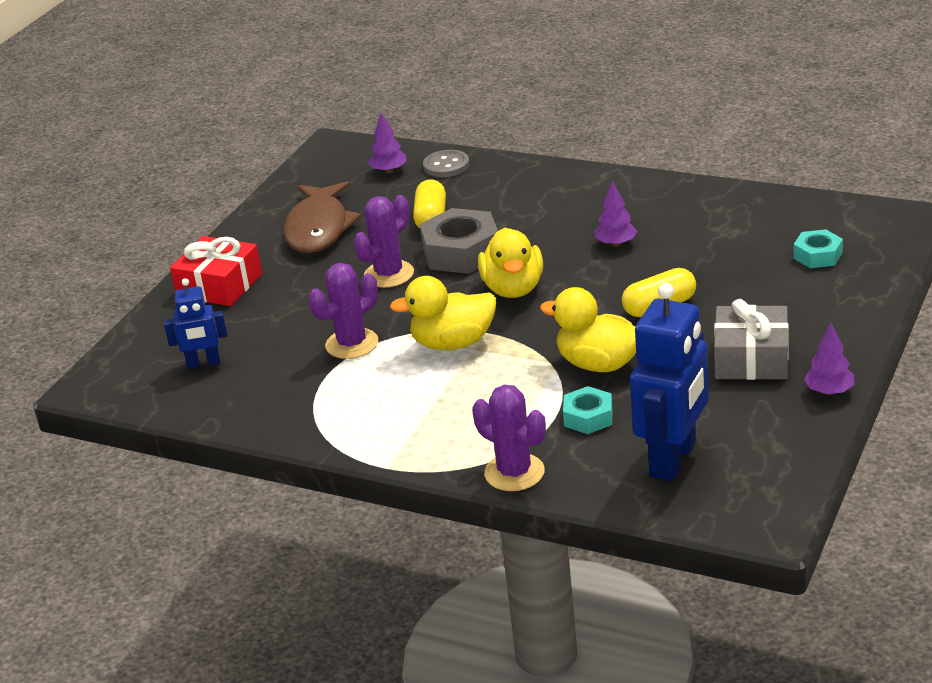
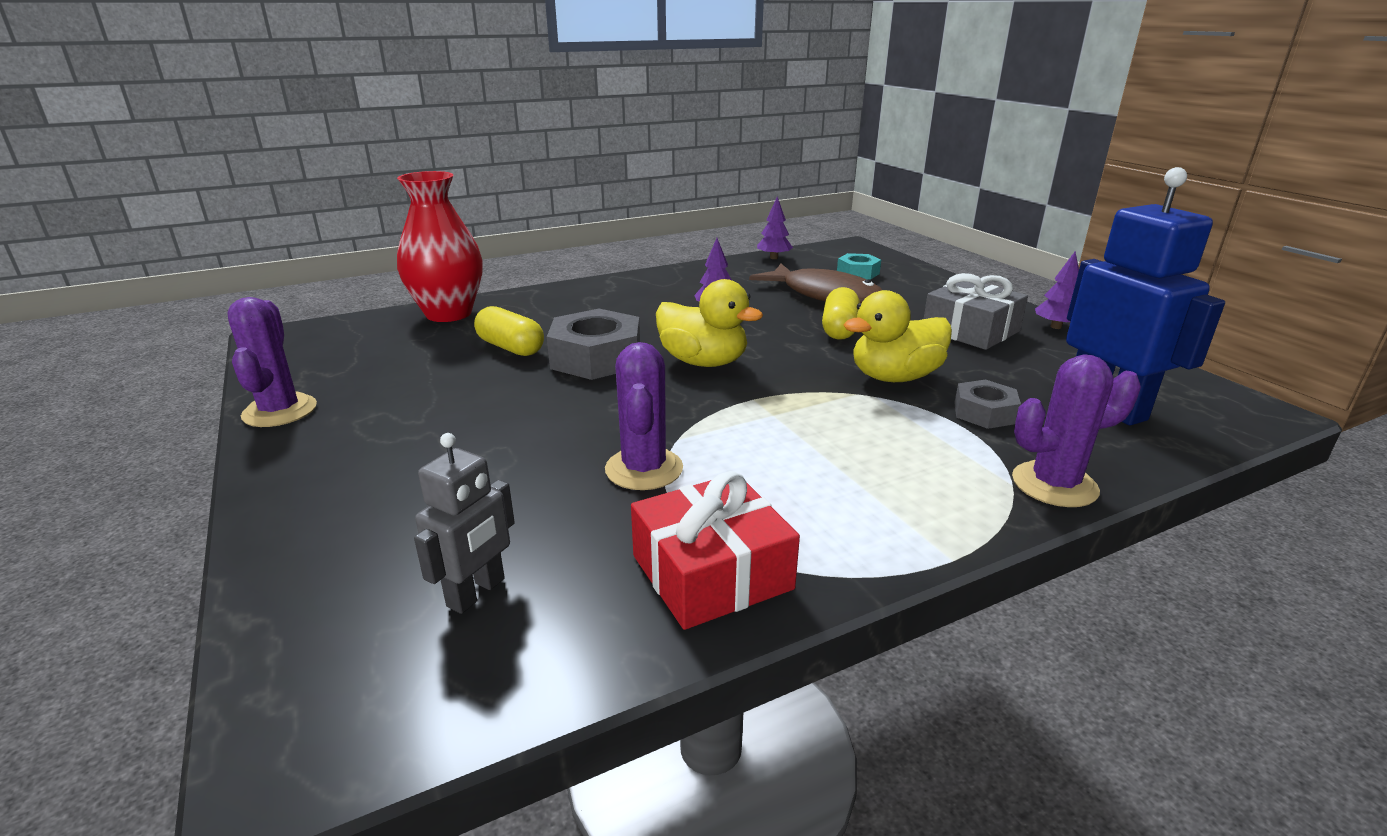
camera: 55 degrees left, 5 degrees down
blue robot [164,278,227,369] -> grey robot [414,433,515,614]
red gift [170,236,262,306] -> red gift moved to [631,471,800,630]
brown fish [284,181,361,253] -> brown fish moved to [749,264,882,303]
purple cactus [354,195,414,288] -> purple cactus moved to [227,297,317,427]
purple tree [368,113,407,173] -> purple tree moved to [757,196,793,259]
yellow duck [390,276,496,350] -> none
grey button [423,150,469,177] -> red vase [397,171,483,322]
turquoise nut [563,386,613,434] -> grey nut [954,379,1021,429]

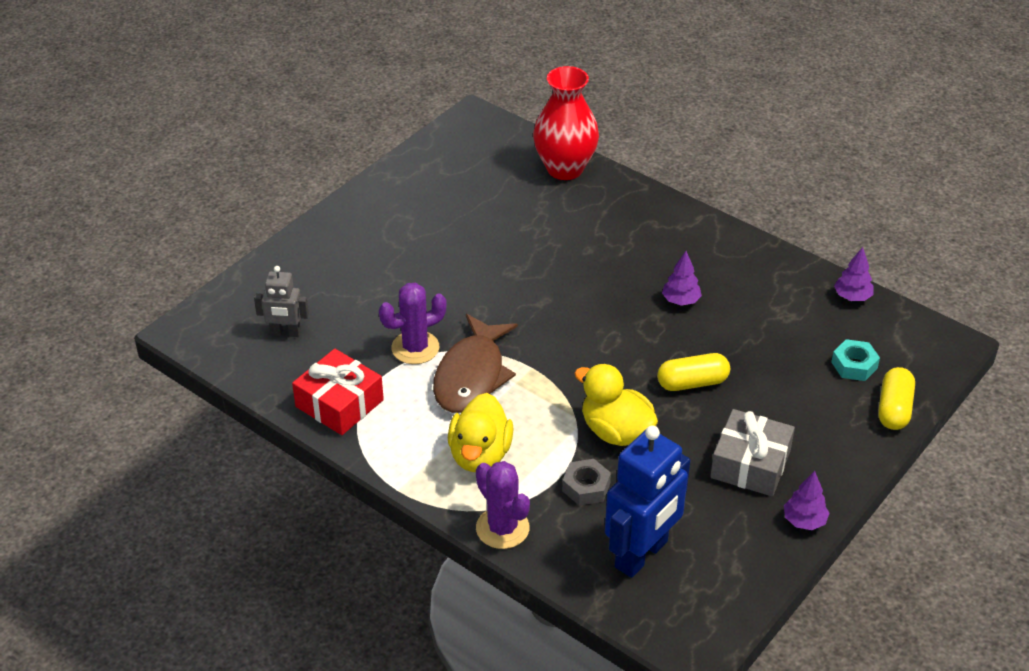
camera: 65 degrees right, 15 degrees up
purple cactus [227,297,317,427] -> none
yellow capsule [474,306,544,356] -> yellow capsule moved to [878,367,915,430]
grey nut [547,309,640,380] -> none
yellow duck [656,279,763,367] -> yellow duck moved to [448,393,514,472]
brown fish [749,264,882,303] -> brown fish moved to [433,314,518,413]

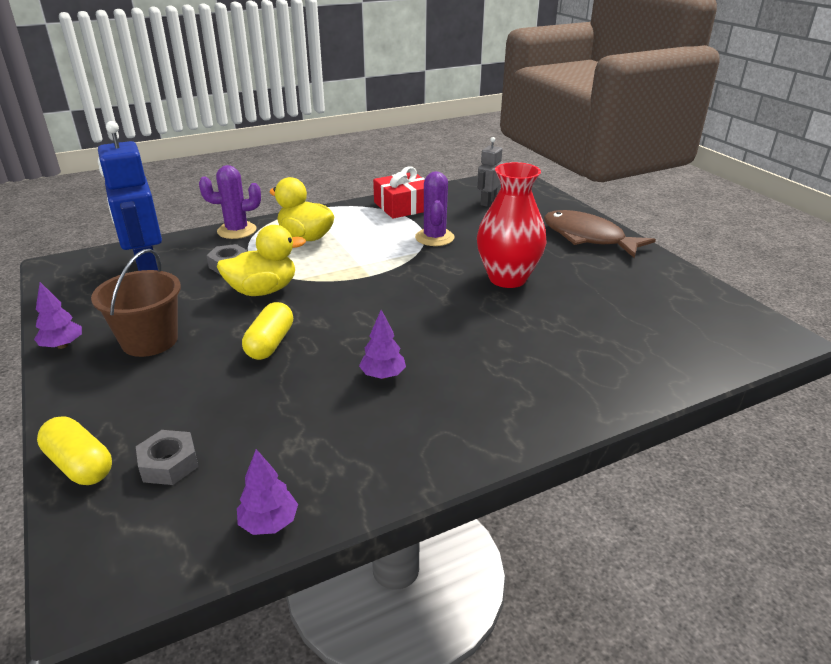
camera: 115 degrees right, 10 degrees down
brown fish [433,314,518,413] -> brown fish moved to [544,210,656,258]
red vase [533,66,599,180] -> red vase moved to [477,162,546,288]
grey gift [710,409,795,496] -> brown bucket [91,249,181,357]
turquoise nut [831,339,880,381] -> grey nut [136,430,198,485]

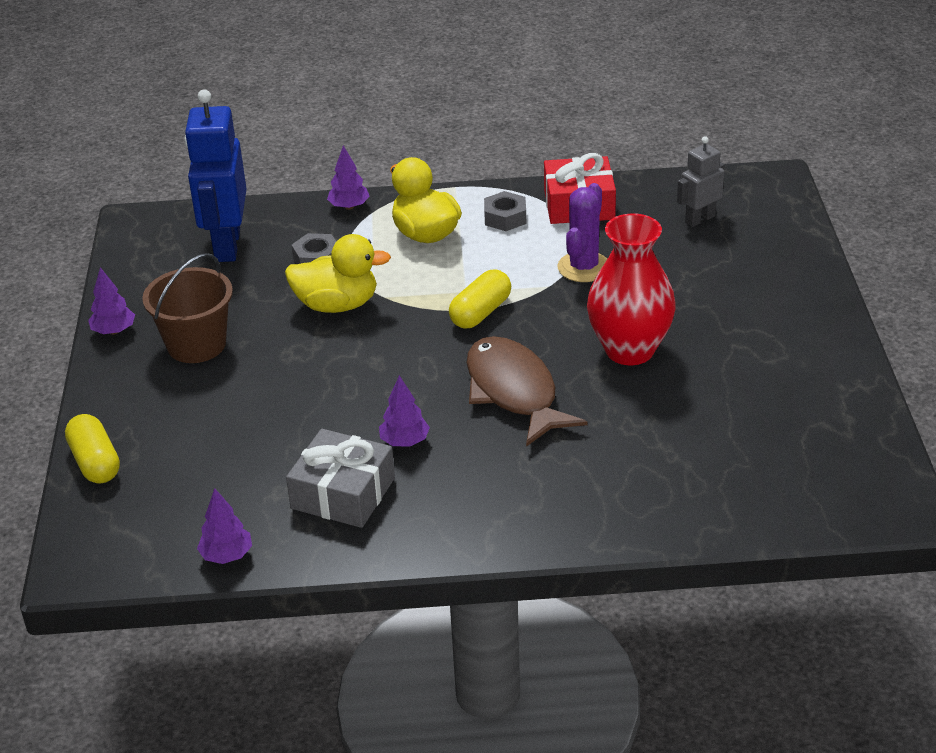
camera: 25 degrees right, 5 degrees up
grey nut [136,430,198,485] -> grey nut moved to [484,191,526,231]
purple cactus [199,165,261,239] -> purple tree [327,145,370,210]
yellow capsule [242,302,293,360] -> yellow capsule moved to [449,269,511,329]
brown fish [544,210,656,258] -> brown fish moved to [467,336,587,447]
none -> grey gift [286,429,395,528]

